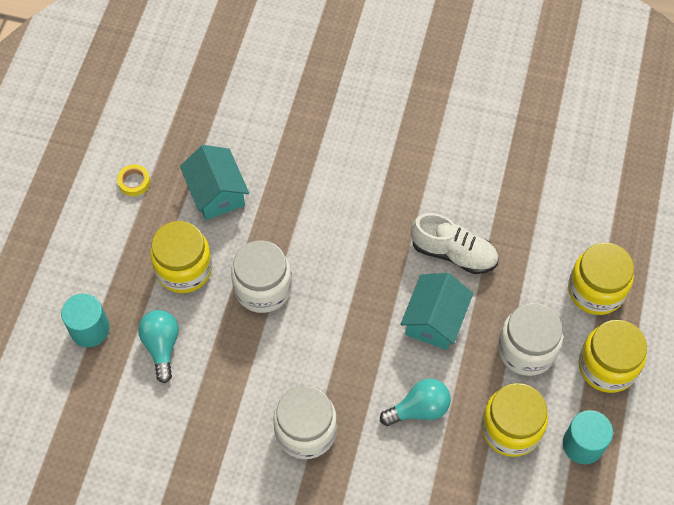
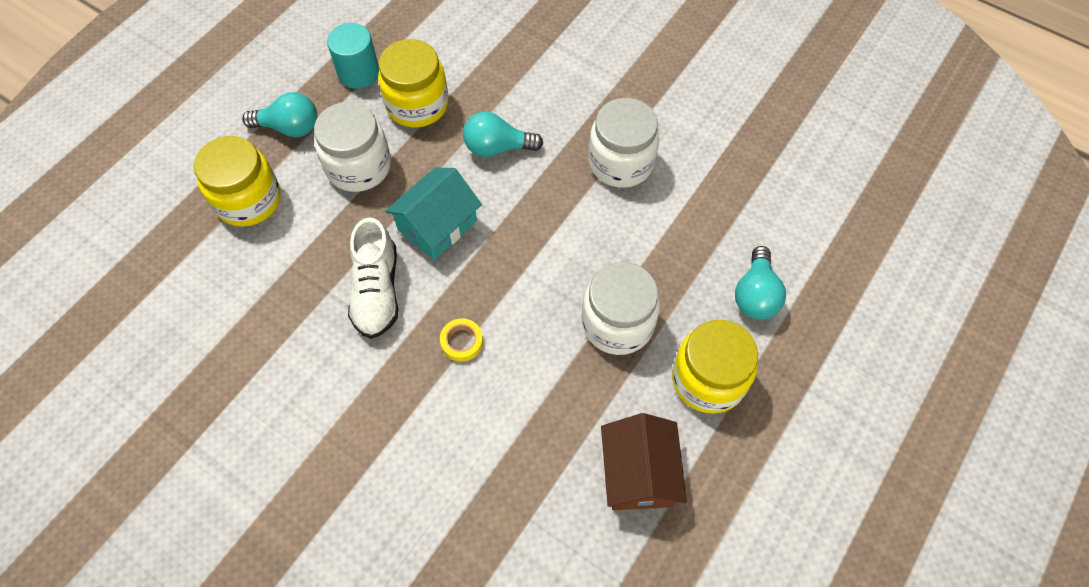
camera: 160 degrees left, 0 degrees up
turquoise cylinder [61,293,110,347] -> none
yellow tape [117,164,150,196] -> yellow tape moved to [440,318,483,362]
turquoise house [180,145,249,220] -> brown house [601,413,687,510]
white shoe [411,213,498,274] -> white shoe turned 135 degrees counterclockwise [348,217,398,339]
yellow jar [579,320,647,393] -> turquoise light bulb [242,92,317,137]

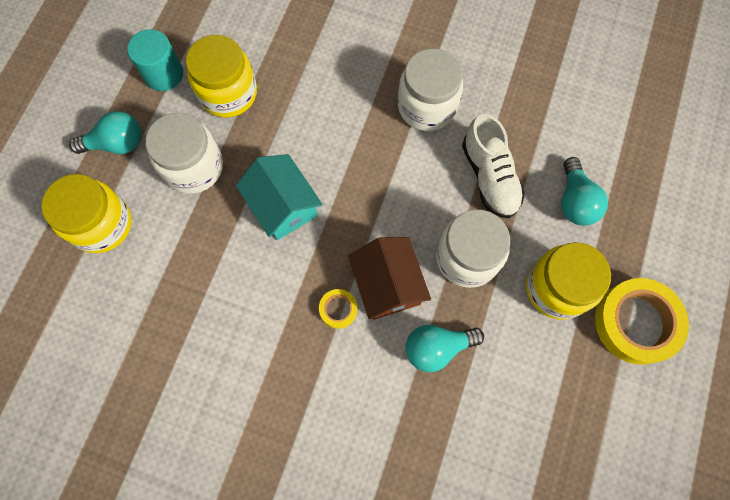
camera: 15 degrees left, 10 degrees up
white shoe [348,217,398,339] -> white shoe moved to [462,114,525,218]
turquoise house [385,168,482,260] -> turquoise house turned 60 degrees counterclockwise [236,154,323,240]
turquoise light bulb [463,111,543,157] -> turquoise light bulb moved to [406,325,484,372]
brown house [601,413,687,510] -> brown house moved to [348,237,431,320]
none -> yellow tape [595,278,689,365]

